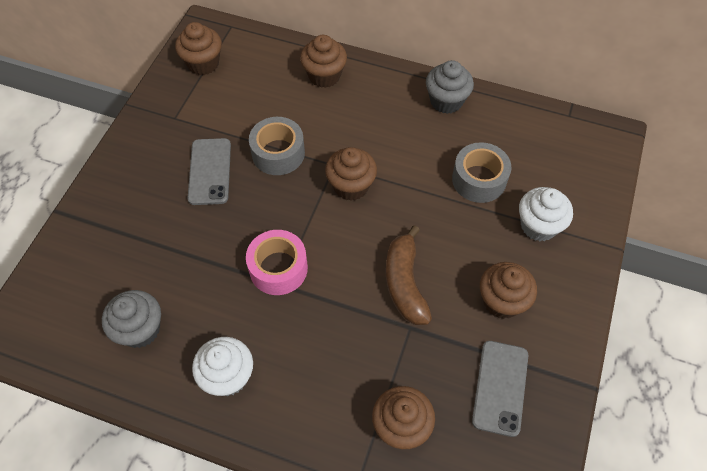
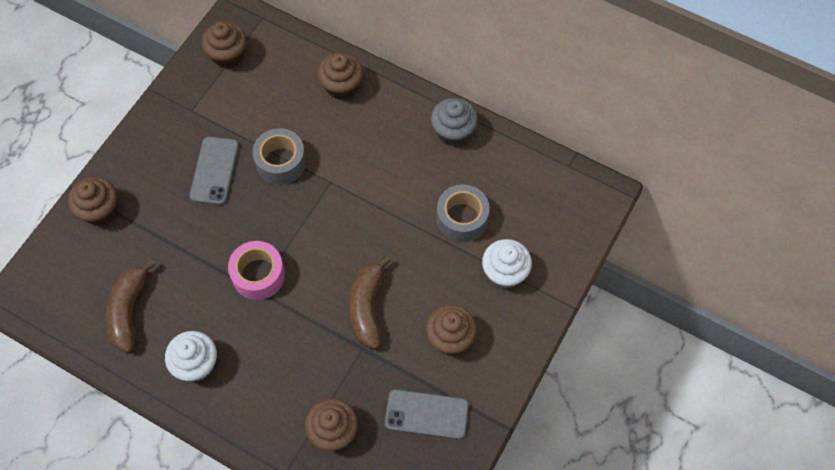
camera: 10 degrees right, 5 degrees up
grey cupcake [102,290,161,348] -> brown banana [105,260,155,353]
brown cupcake [325,147,377,201] -> brown cupcake moved to [68,177,117,226]
grey phone [472,341,529,437] -> grey phone turned 75 degrees clockwise [385,389,469,439]

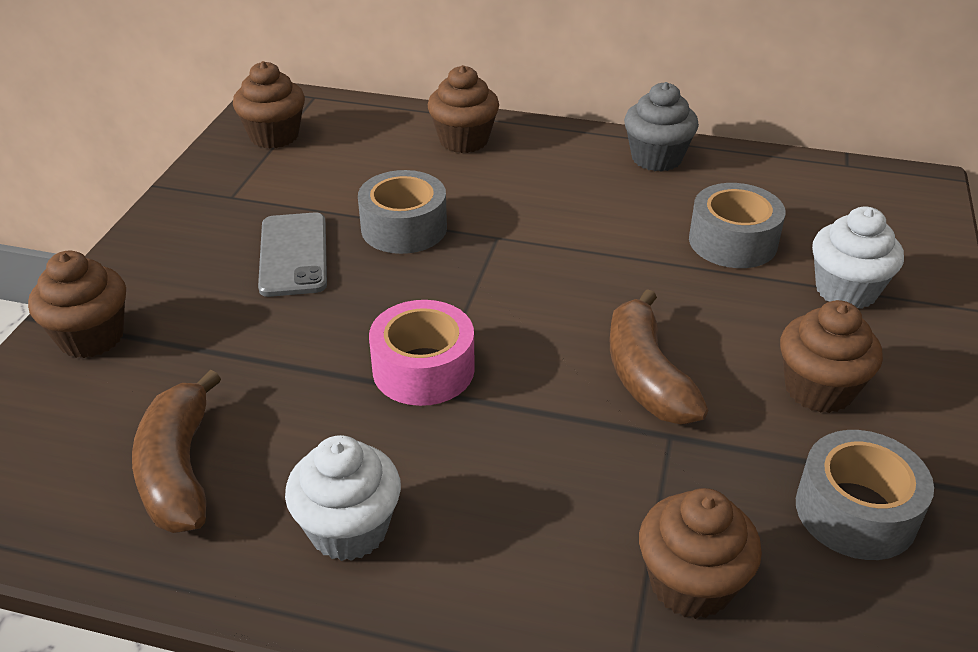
camera: 15 degrees left, 25 degrees down
grey phone [385,389,469,439] -> grey tape [796,430,934,560]

